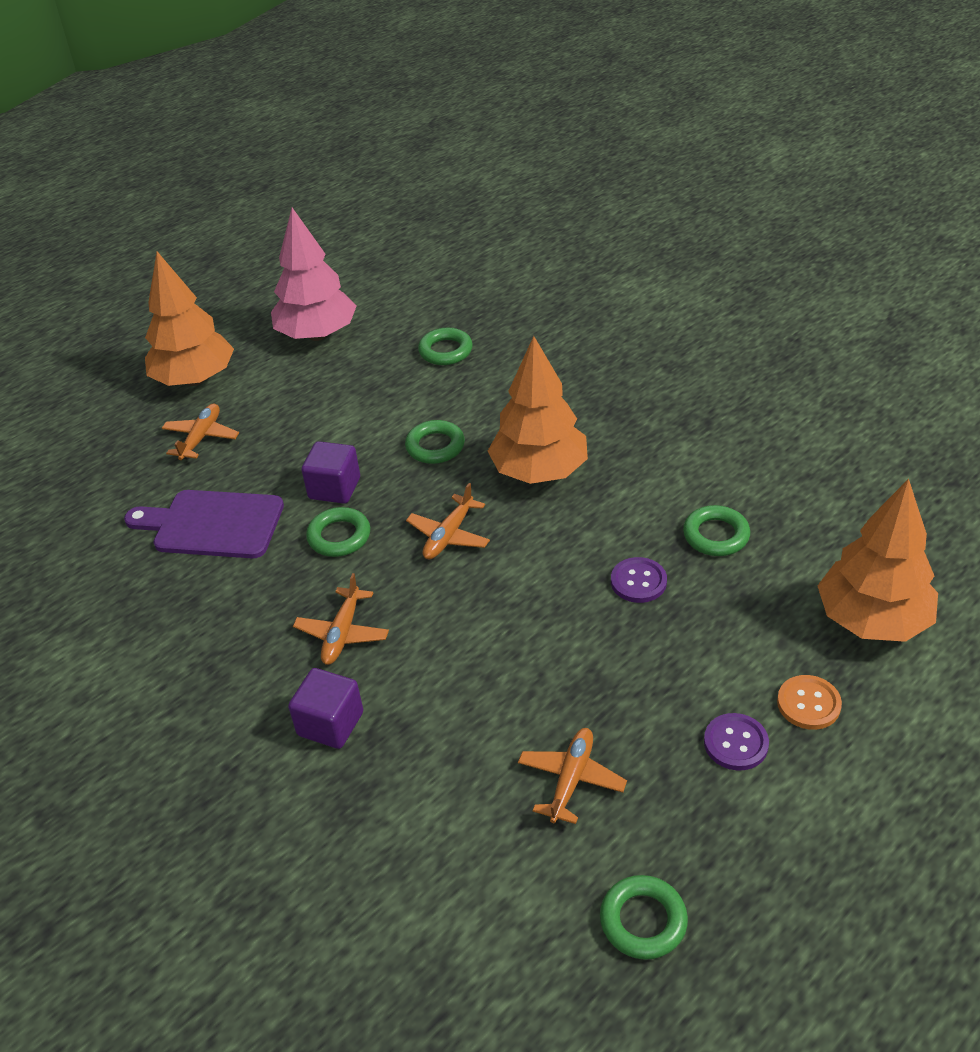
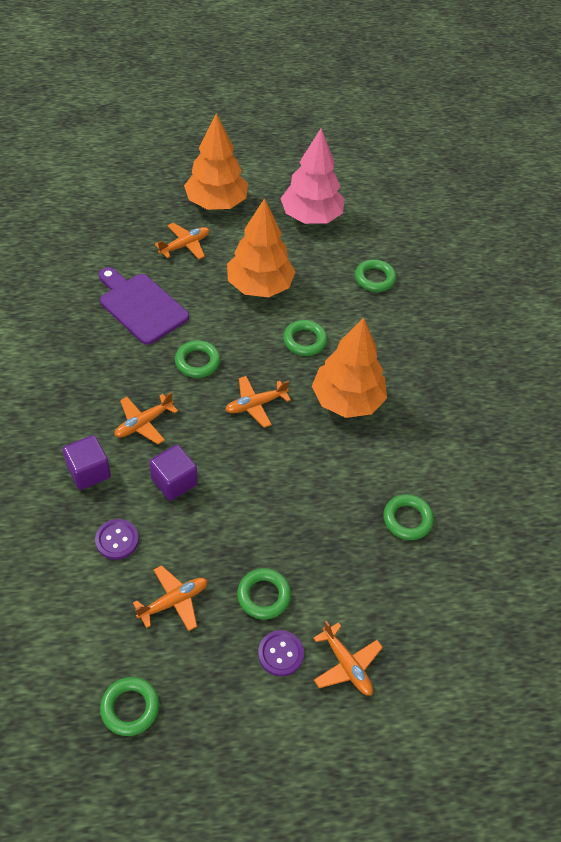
camera: 30 degrees right, 10 degrees up
purple cube [302,441,360,504] -> purple cube moved to [149,445,198,501]
purple button [611,557,667,603] -> purple button moved to [95,519,139,560]
orange button [777,675,842,730] -> orange plane [313,621,383,696]
orange tree [817,479,938,642] -> orange tree moved to [227,198,296,297]
none -> green ring [237,568,291,619]

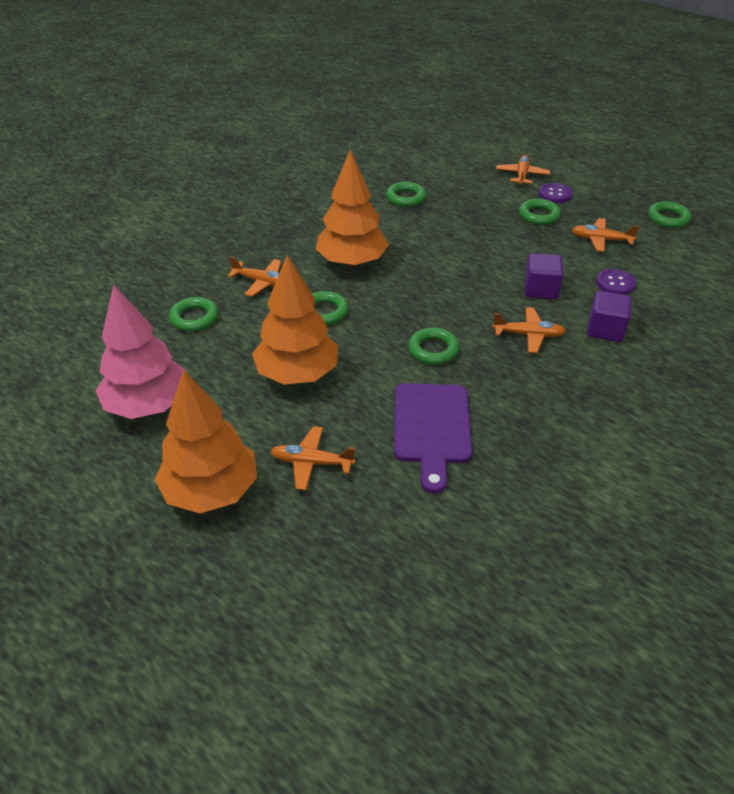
camera: 130 degrees left, 10 degrees down
orange plane [225,376,291,428] -> orange plane moved to [227,256,281,297]

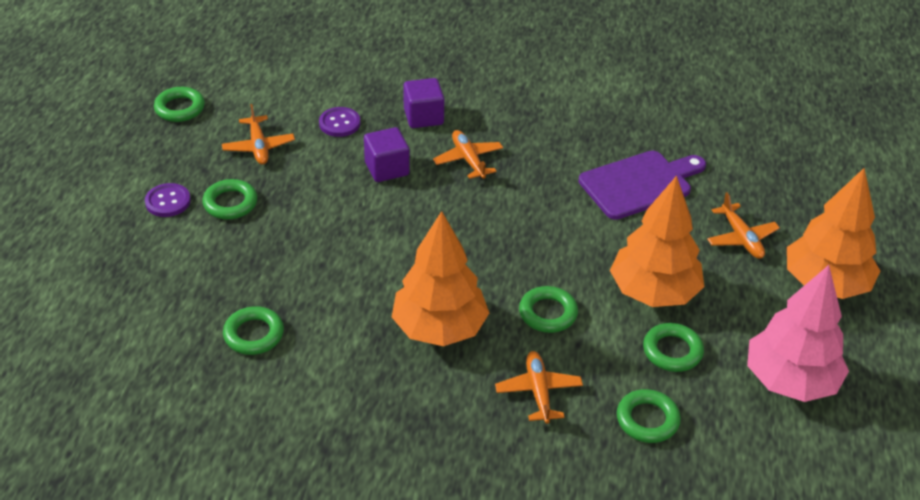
camera: 120 degrees left, 0 degrees up
green ring [408,327,460,365] -> green ring moved to [643,323,704,372]
orange plane [496,155,550,186] -> none

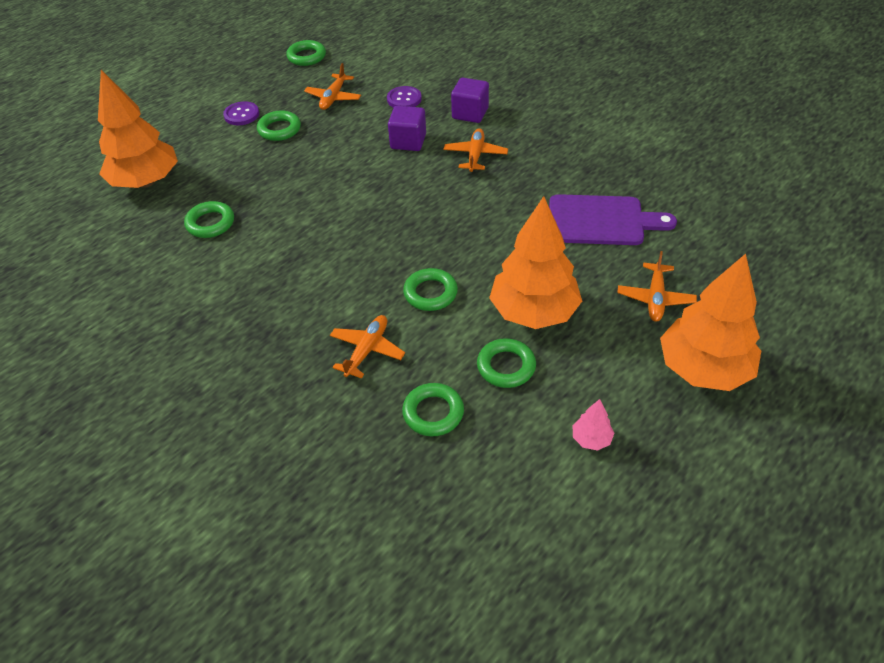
camera: 35 degrees right, 5 degrees up
orange tree [392,211,489,346] -> orange tree moved to [98,70,178,188]
pink tree [747,265,849,402] -> pink tree [572,399,614,451], size x0.41

